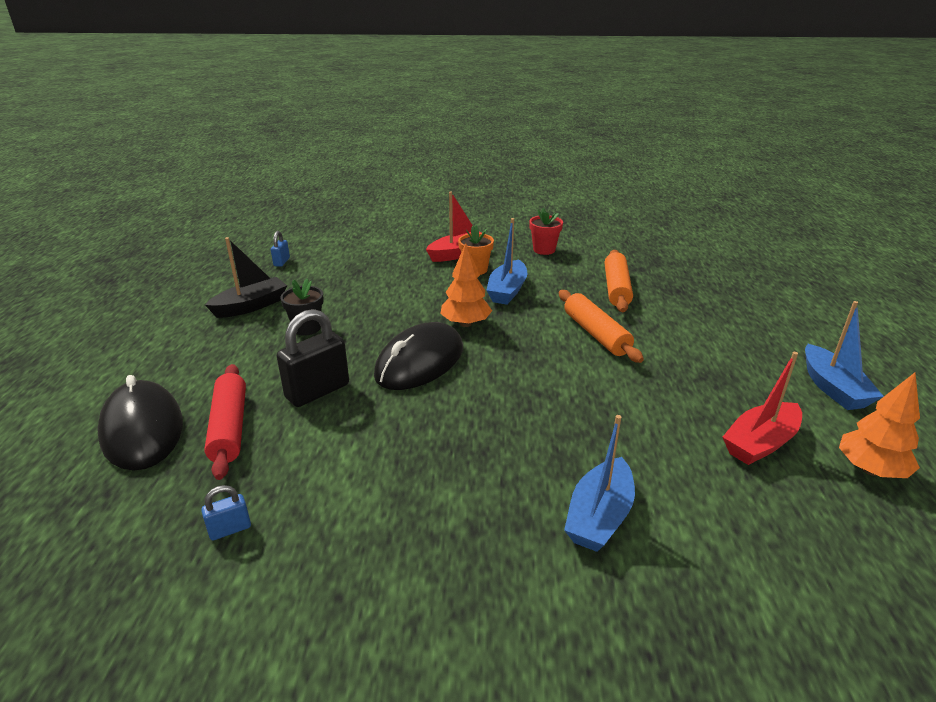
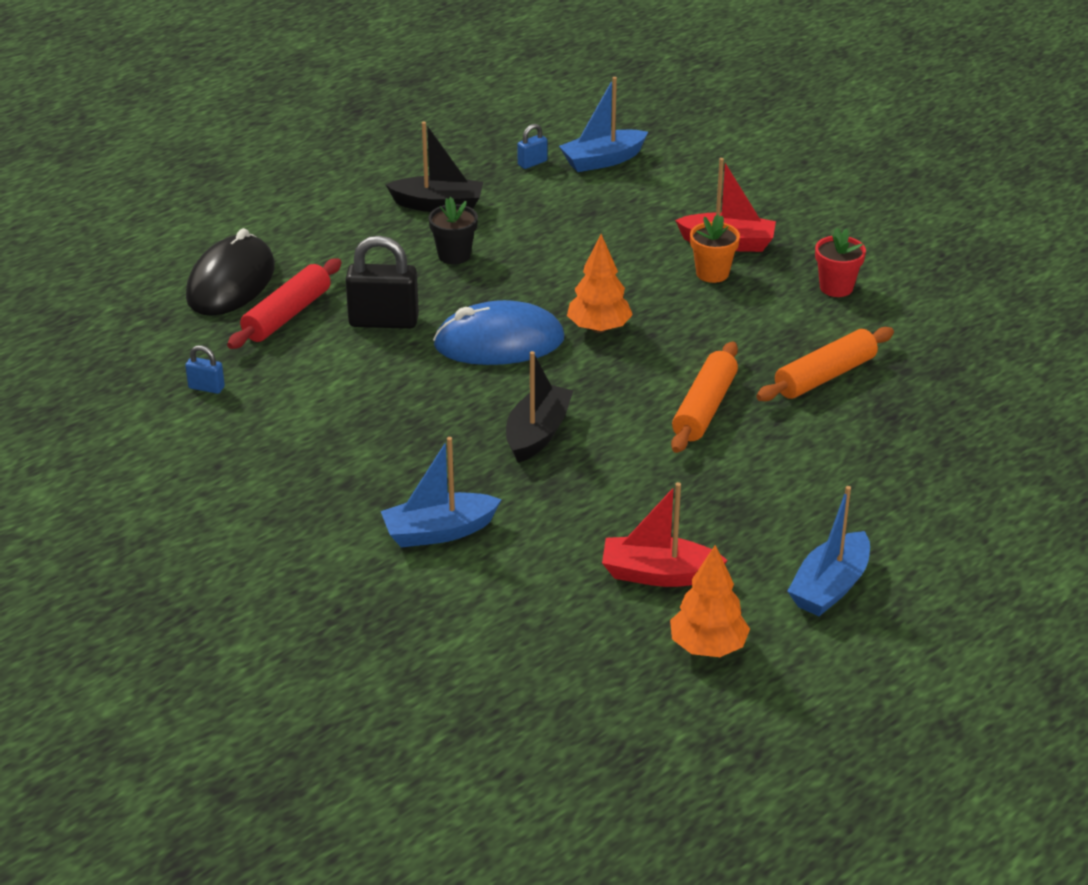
camera: 45 degrees right, 5 degrees up
black mouse [374,322,463,390] -> blue mouse [433,300,565,365]
blue boat [486,218,527,305] -> blue boat moved to [559,77,648,172]
none -> black boat [506,351,574,463]

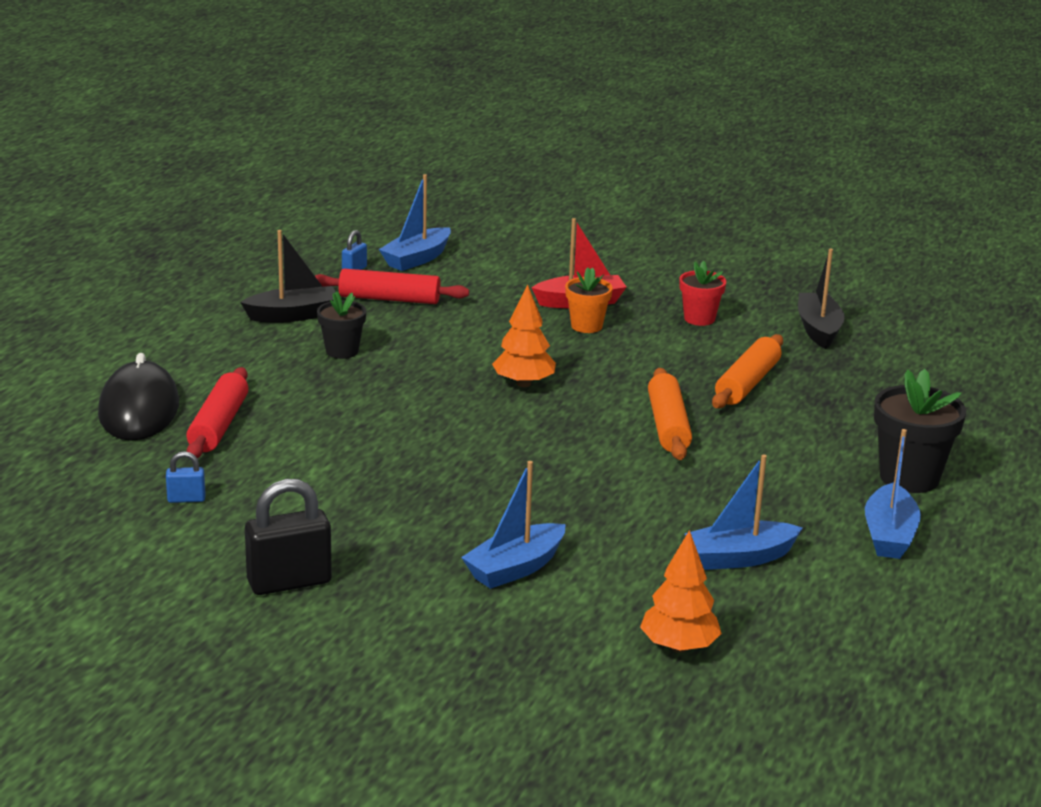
camera: 25 degrees left, 10 degrees down
black padlock [345,236,419,329] -> black padlock moved to [245,479,332,595]
blue mouse [433,300,565,365] -> none
black boat [506,351,574,463] -> black boat moved to [798,248,845,349]
red boat [602,482,728,587] -> blue boat [684,454,802,570]
orange tree [670,545,750,657] -> orange tree moved to [640,530,722,653]
none -> red rolling pin [315,269,469,304]
none -> black flower pot [874,369,966,493]

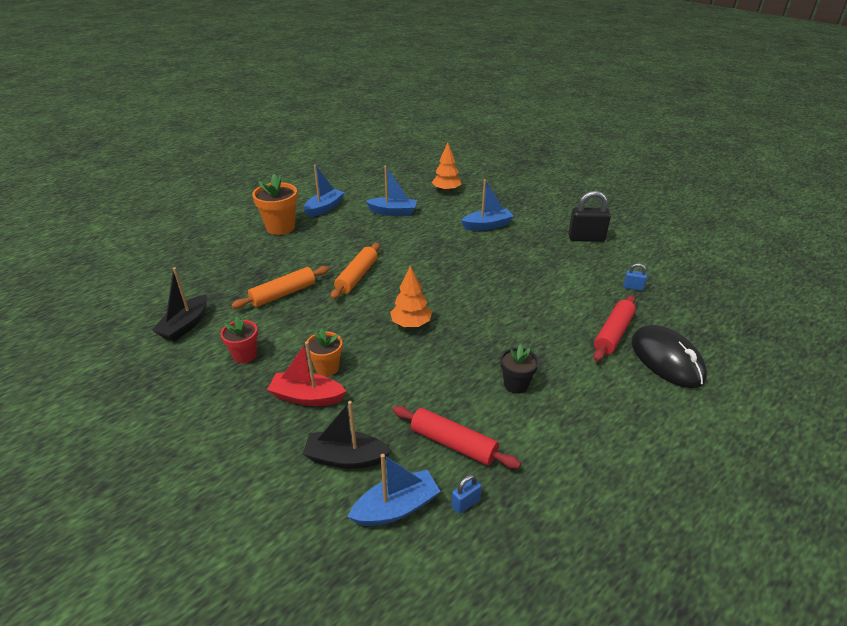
camera: 155 degrees left, 10 degrees up
black mouse [98,353,179,441] -> black mouse turned 45 degrees counterclockwise [631,325,707,388]
black boat [240,230,336,322] -> black boat moved to [303,401,392,469]
black flower pot [874,369,966,493] -> orange flower pot [252,174,298,235]

